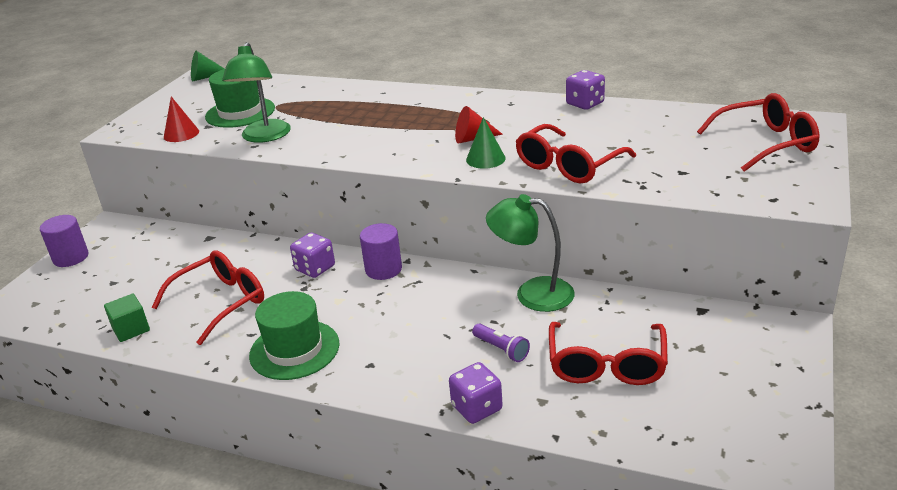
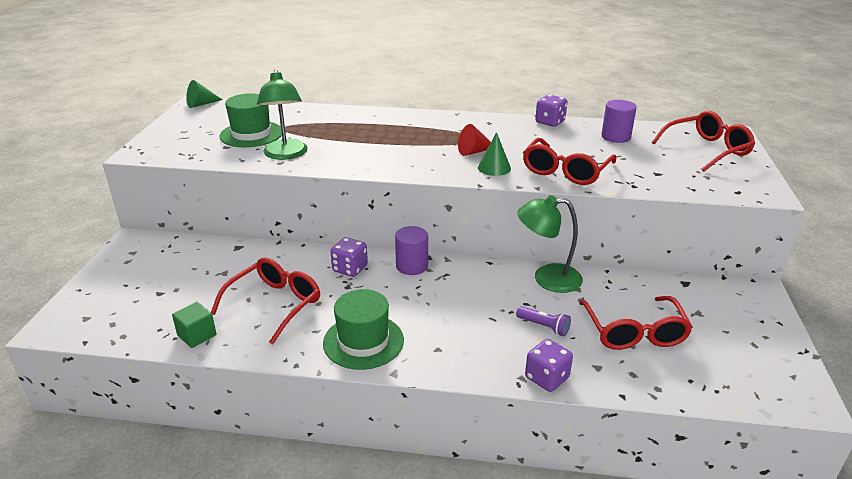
camera: 15 degrees left, 0 degrees up
purple cylinder [40,215,88,267] -> purple cylinder moved to [601,100,637,143]
red cone [164,96,199,142] -> none

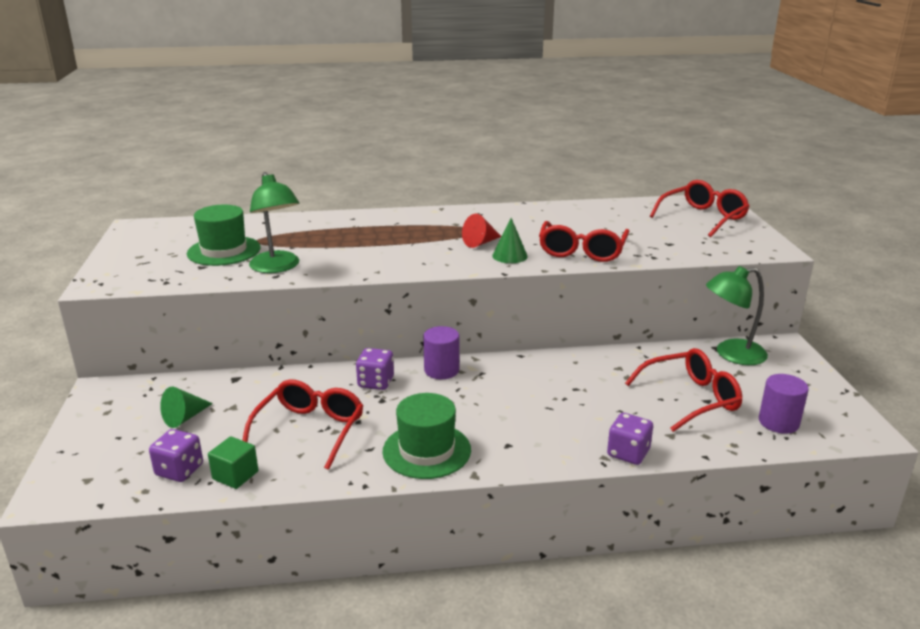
camera: 15 degrees left, 5 degrees down
green cone [187,80,223,108] -> green cone moved to [160,386,213,428]
purple flashlight [516,306,571,336] -> none
green lamp [517,195,583,293] -> green lamp moved to [706,266,768,365]
purple dice [535,95,567,127] -> purple dice moved to [149,429,203,482]
red glasses [579,296,693,350] -> red glasses turned 90 degrees counterclockwise [625,348,742,432]
purple cylinder [601,100,637,143] -> purple cylinder moved to [759,374,809,434]

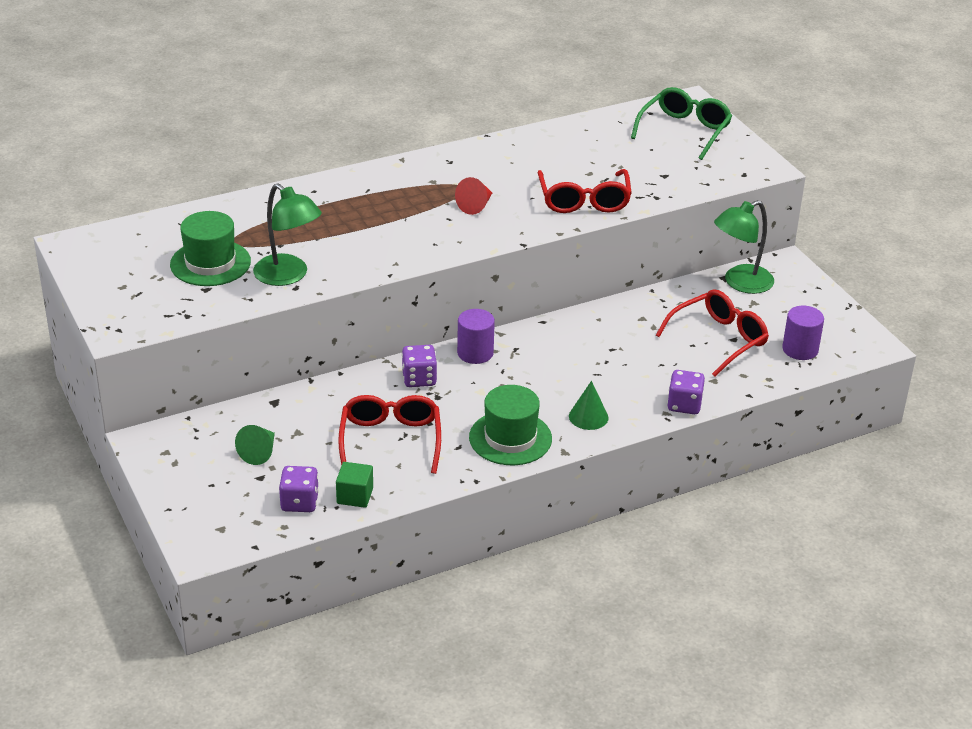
camera: 20 degrees left, 10 degrees up
green cone [492,218,528,263] -> green cone moved to [569,381,609,430]
red glasses [650,180,749,237] -> green glasses [631,87,732,160]

